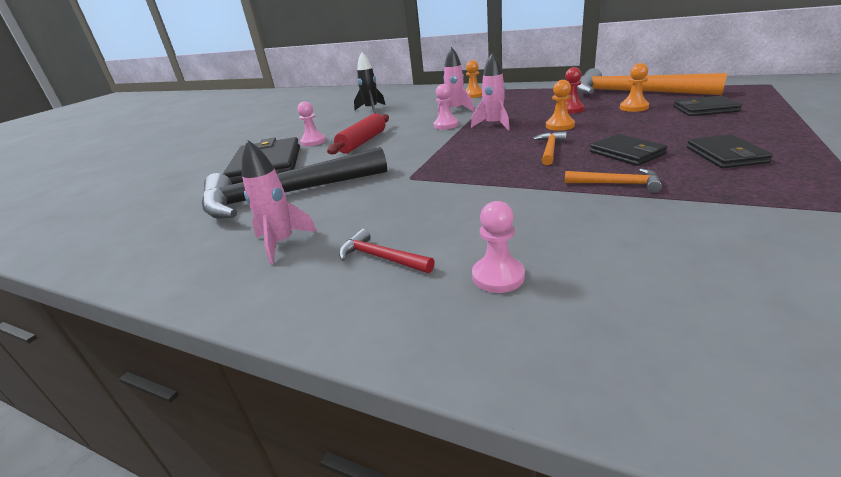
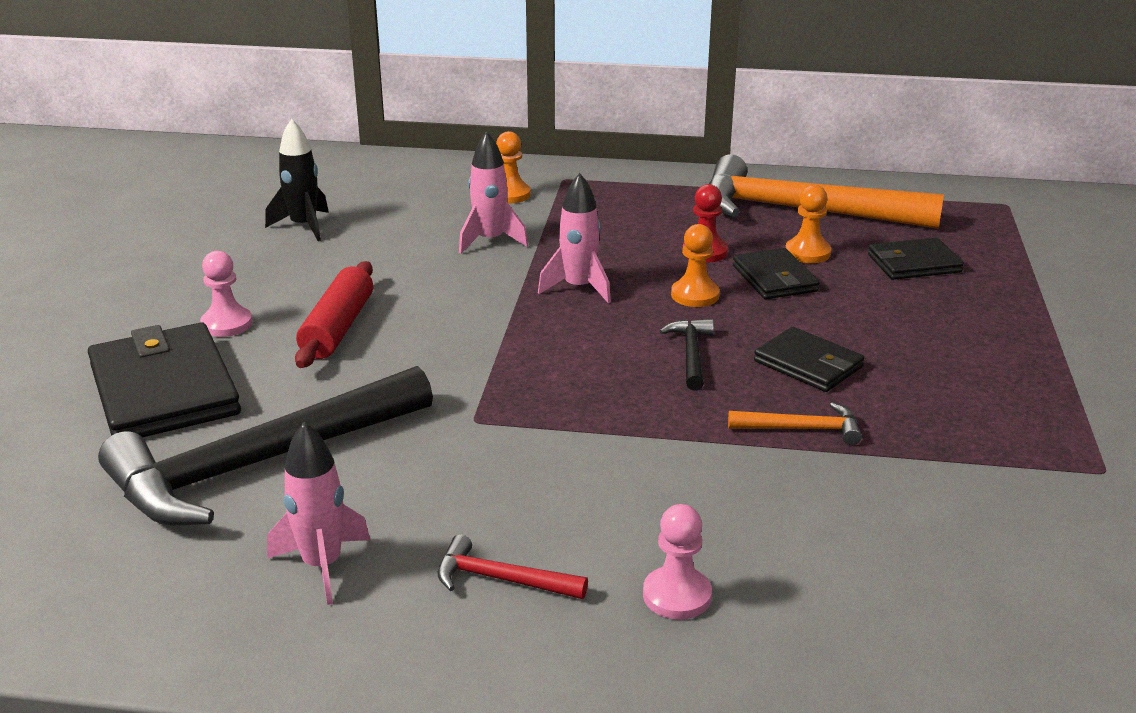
camera: 20 degrees left, 0 degrees up
pink pawn [434,84,459,130] -> none
orange hammer [533,131,567,165] -> black hammer [659,319,714,390]
black wallet [687,134,773,168] -> black wallet moved to [733,248,820,299]

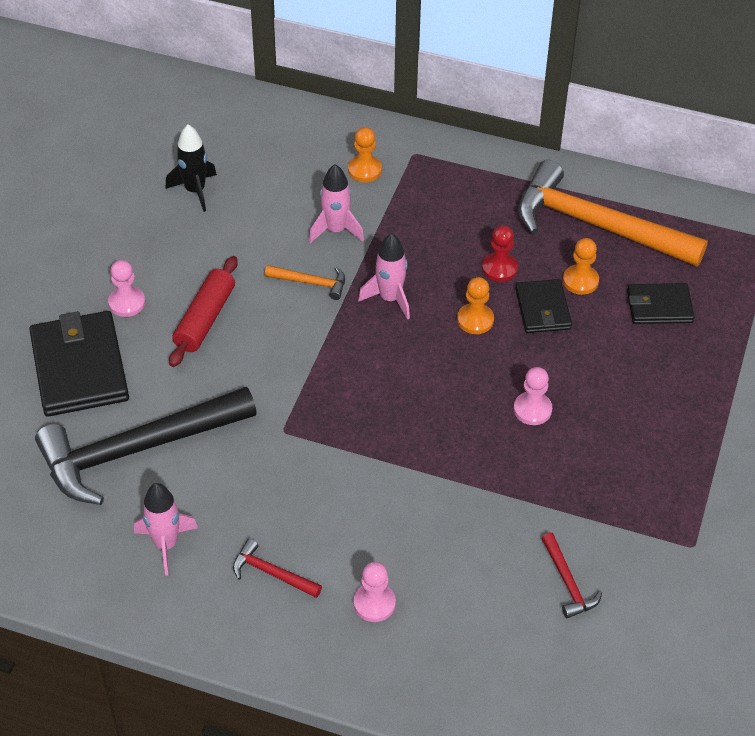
camera: 10 degrees right, 20 degrees up
black hammer [659,319,714,390] -> none
orange hammer [728,402,862,445] -> orange hammer moved to [265,265,345,300]
black wallet [754,327,864,392] -> pink pawn [514,367,552,425]
none -> red hammer [541,533,602,618]

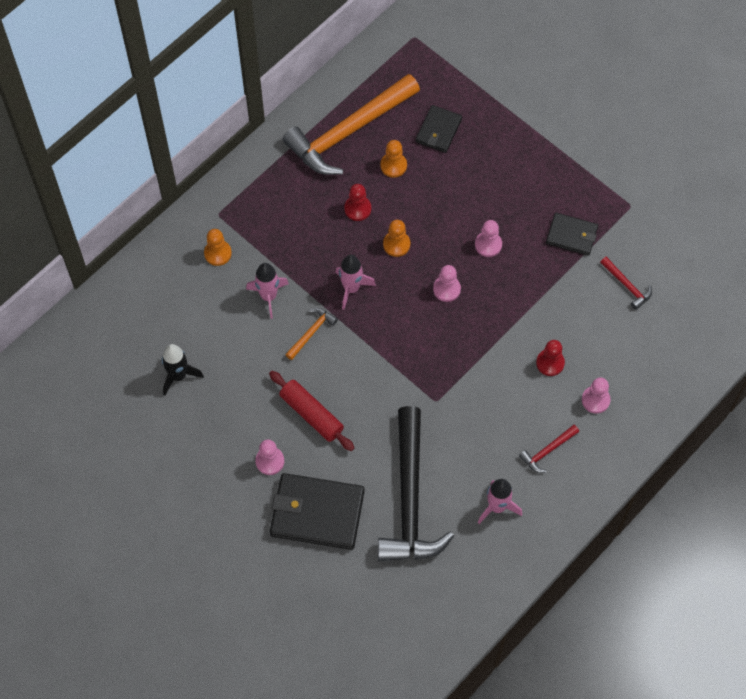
camera: 65 degrees left, 15 degrees up
black wallet [515,279,572,333] -> black wallet moved to [546,213,598,256]
red hammer [541,533,602,618] -> red hammer turned 45 degrees clockwise [600,257,652,310]
none -> pink pawn [433,265,461,302]
none -> red pawn [536,340,565,376]

